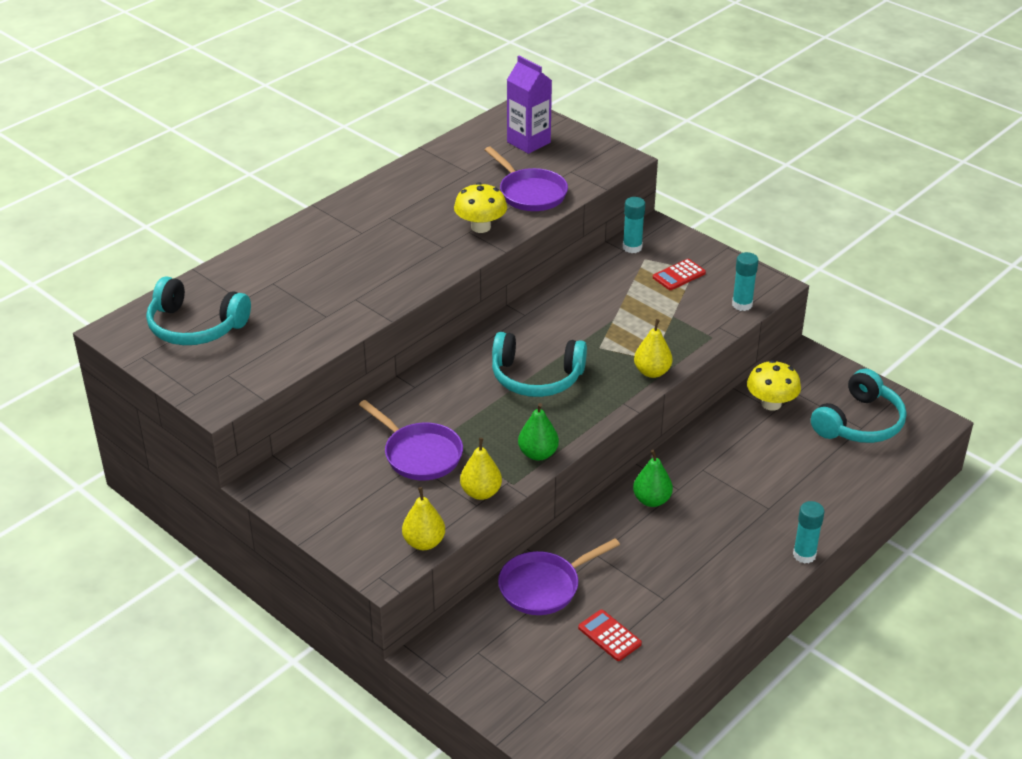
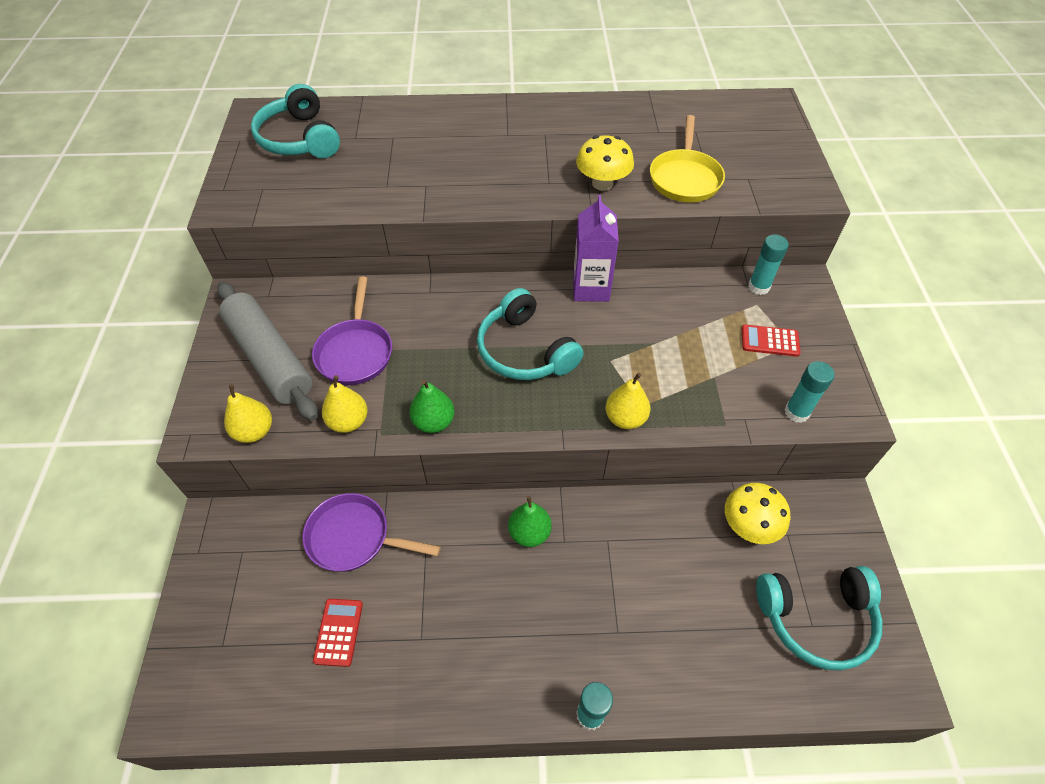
camera: 45 degrees right, 15 degrees up
purple pan [485,147,568,211] -> yellow pan [650,115,725,202]
purple carton [507,56,552,154] -> purple carton moved to [573,195,619,302]
none -> grey rolling pin [217,282,318,421]

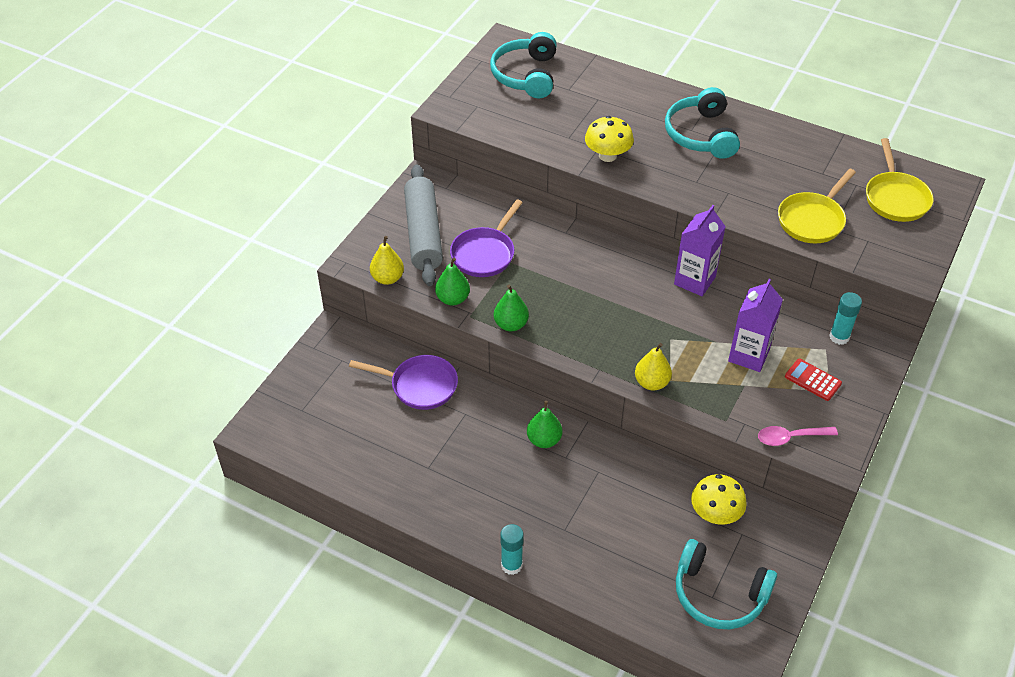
camera: 30 degrees right, 5 degrees down
purple pan [302,493,441,572] -> purple pan turned 150 degrees clockwise [349,355,458,410]
red calculator [313,599,363,667] -> none
yellow pear [322,375,368,433] -> green pear [435,258,470,306]
turquoise headphones [477,288,584,380] -> turquoise headphones moved to [665,87,740,159]
yellow mushroom [576,135,634,191] -> yellow mushroom moved to [585,116,634,162]
turquoise glue stick [785,361,834,423] -> pink spoon [758,426,838,446]
none -> purple carton [728,279,783,372]
none -> yellow pan [866,138,934,222]

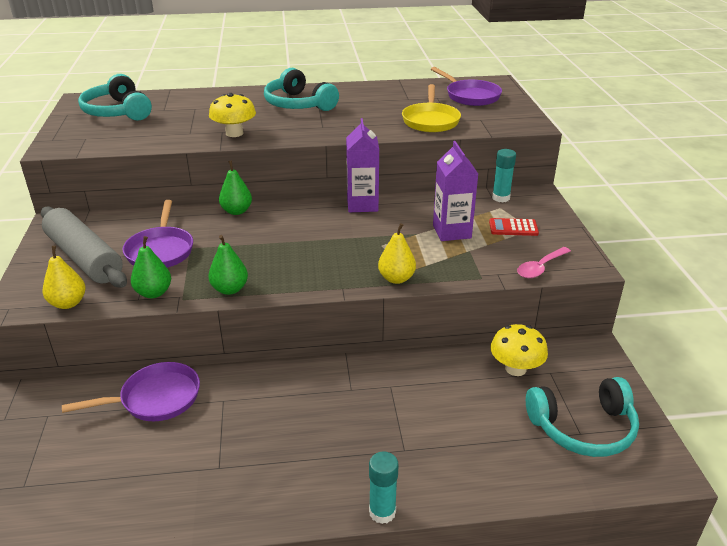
camera: 35 degrees left, 15 degrees down
green pear [527,401,562,448] -> green pear moved to [219,160,252,215]
yellow pan [866,138,934,222] -> purple pan [431,67,502,106]

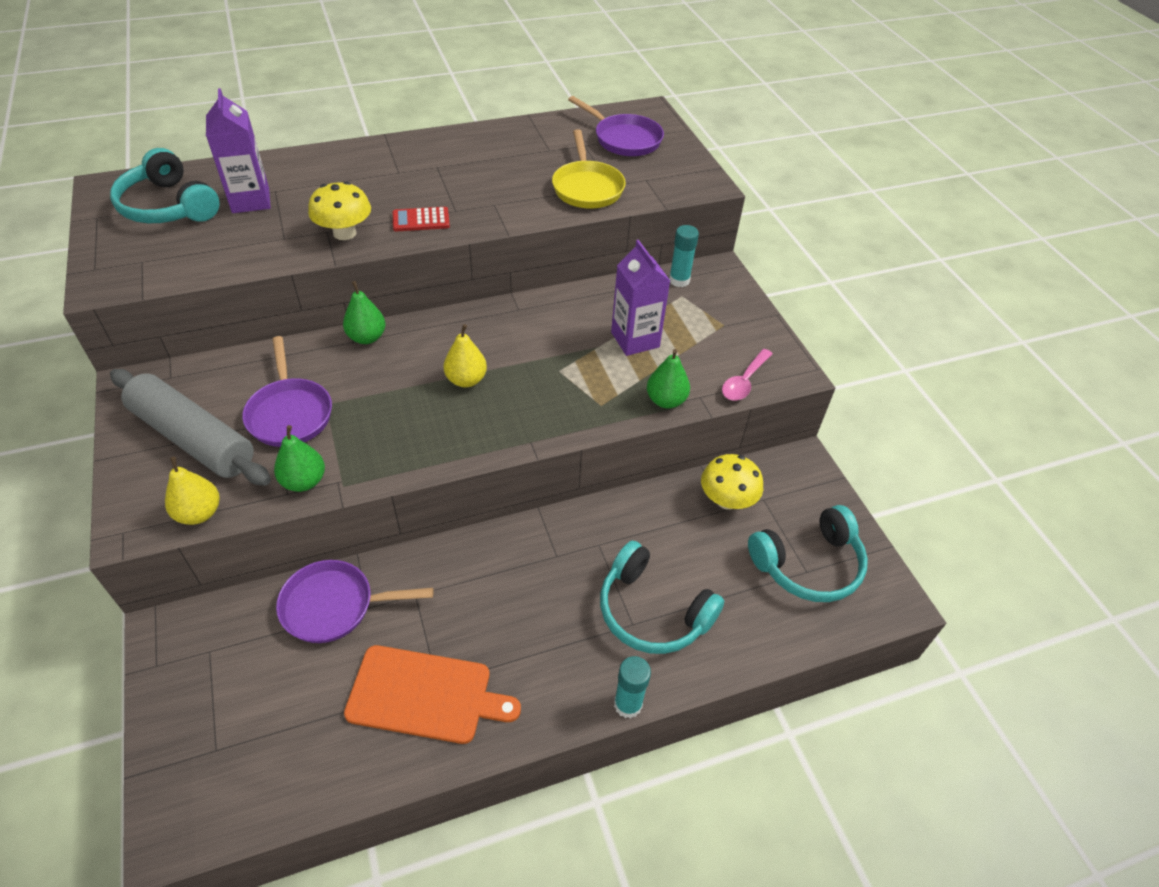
camera: 15 degrees left, 15 degrees up
purple pan [62,362,200,421] -> purple pan turned 150 degrees counterclockwise [276,560,433,643]
green pear [208,235,248,295] -> green pear moved to [647,349,690,408]
turquoise headphones [264,68,339,111] -> turquoise headphones moved to [600,541,724,654]
purple carton [346,118,379,212] -> purple carton moved to [206,88,271,213]
yellow pear [378,223,416,284] -> yellow pear moved to [443,324,487,387]
red calculator [489,218,539,236] -> red calculator moved to [393,207,450,231]
none -> orange cutting board [344,645,521,744]

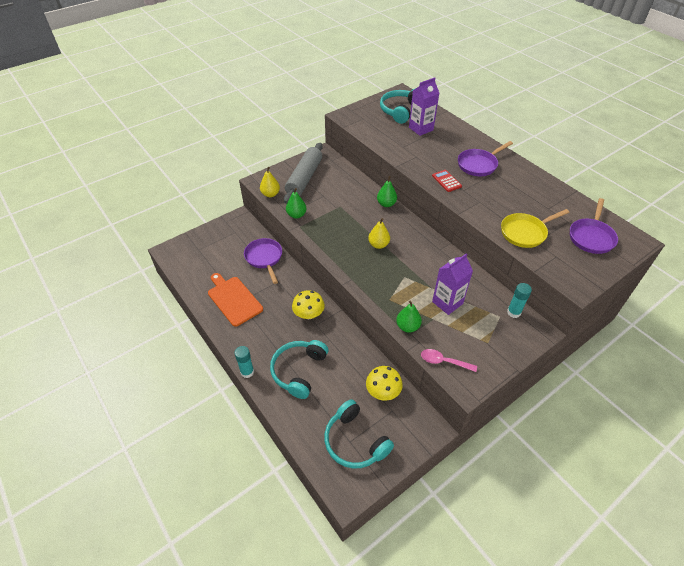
camera: 75 degrees right, 0 degrees up
purple pan [242,336,332,447] -> purple pan moved to [458,141,513,176]
yellow mushroom [308,182,371,240] -> yellow mushroom moved to [292,290,325,319]
orange cutting board [344,645,521,744] -> orange cutting board turned 150 degrees clockwise [208,273,263,327]

